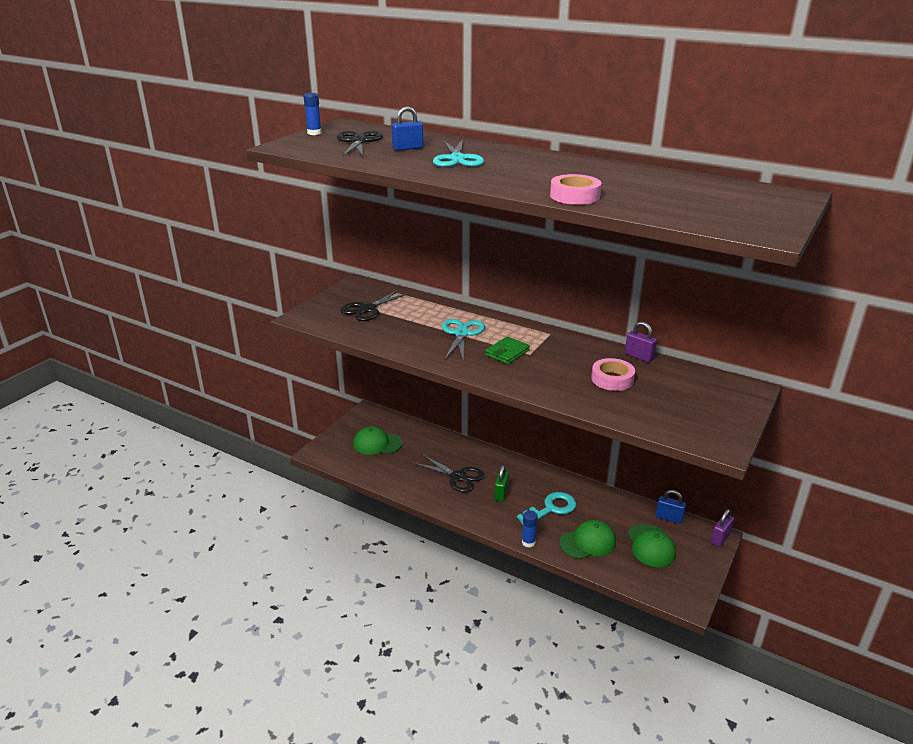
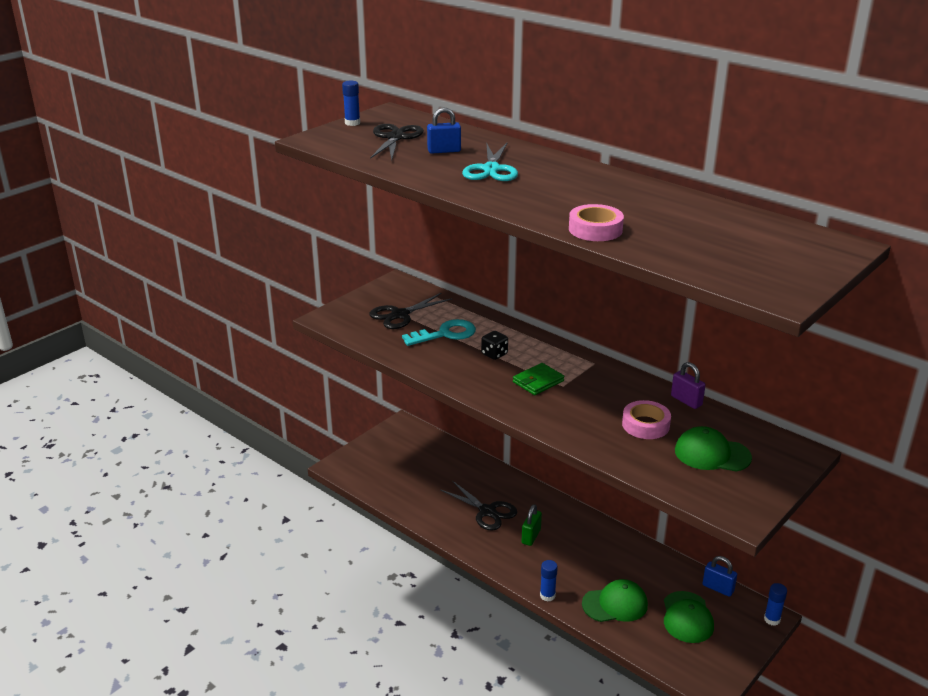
camera: 10 degrees right, 0 degrees up
green cap [353,426,402,455] -> green cap moved to [675,426,752,472]
turquoise scissors [442,319,485,362] -> black dice [481,331,508,360]
turquoise key [517,492,576,525] -> turquoise key moved to [402,319,476,346]
purple padlock [711,509,734,547] -> blue glue stick [764,583,787,626]

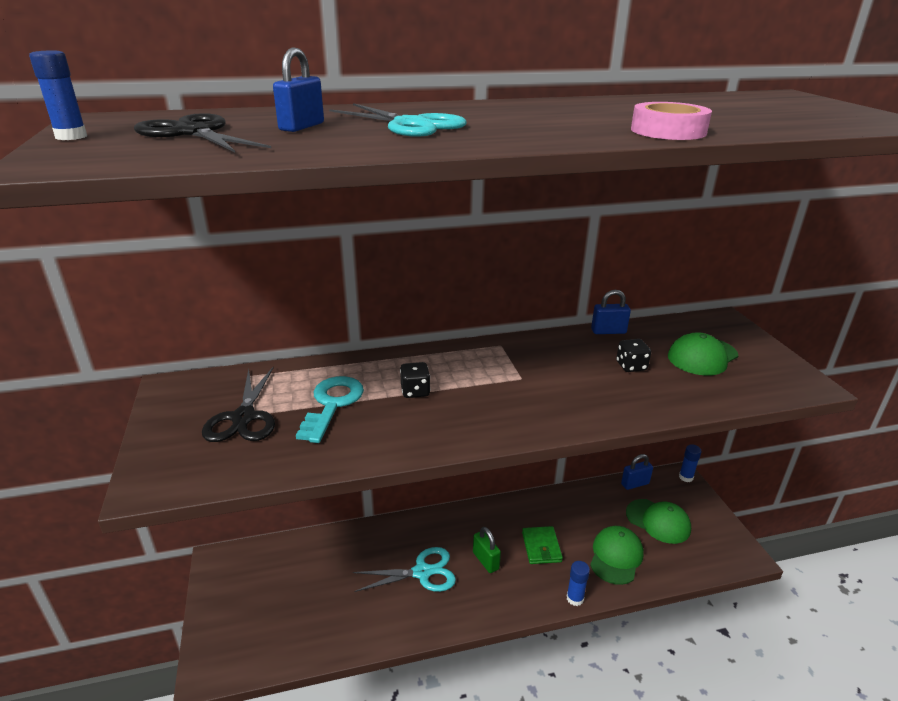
camera: 55 degrees left, 0 degrees up
black scissors [440,480,517,530] -> turquoise scissors [353,547,456,592]
green wallet [513,363,564,395] -> green wallet moved to [522,526,563,564]
pink tape [622,400,671,439] -> black dice [616,339,651,372]
purple padlock [671,362,706,409] -> blue padlock [591,290,631,334]

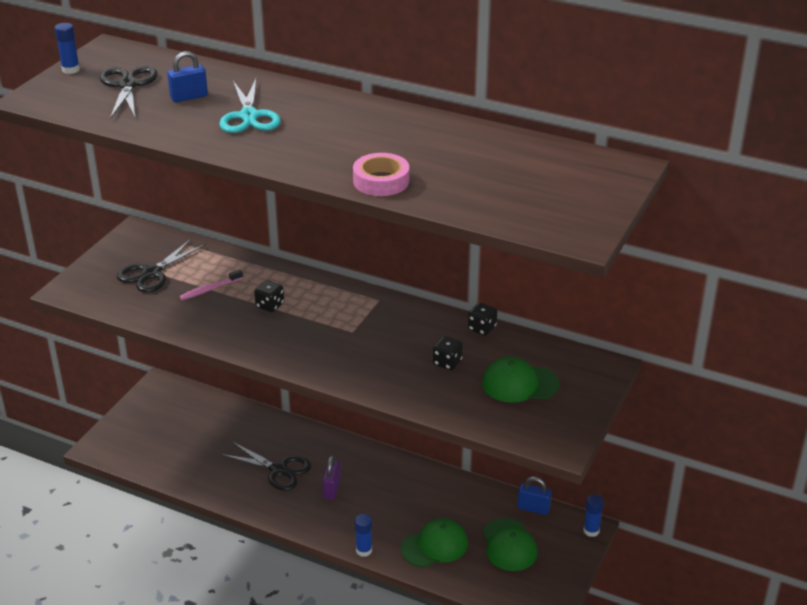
camera: 40 degrees right, 5 degrees up
turquoise key [296,376,364,443] -> pink toothbrush [179,269,243,300]
turquoise scissors [353,547,456,592] -> black scissors [221,442,311,491]
green padlock [473,527,501,573] -> purple padlock [323,455,341,500]
green wallet [522,526,563,564] -> none
blue padlock [591,290,631,334] -> black dice [468,302,498,336]

